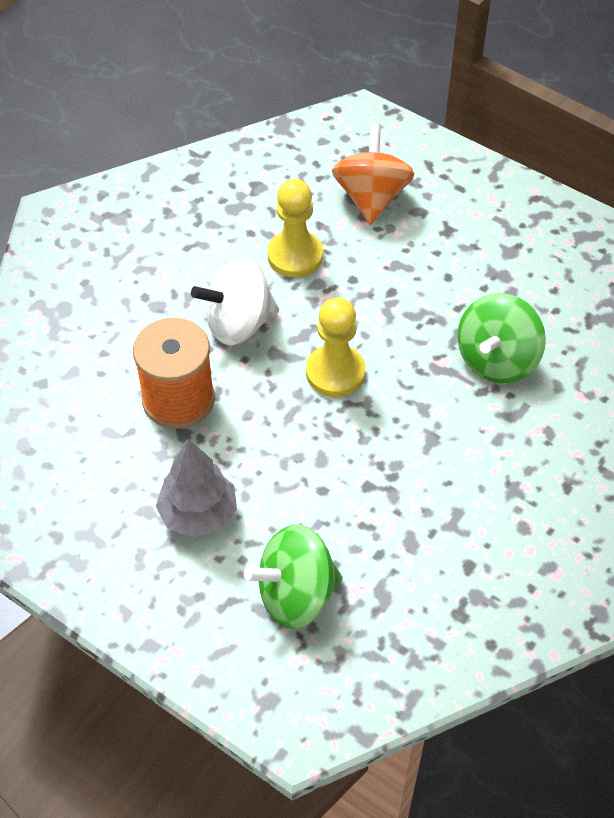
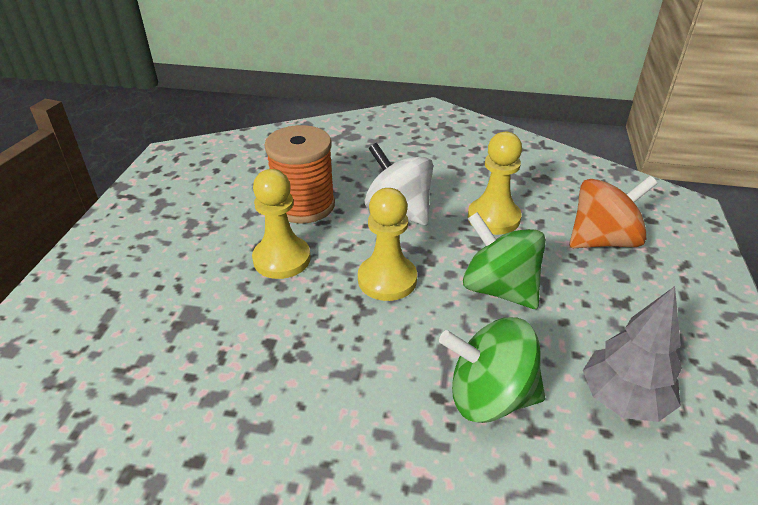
camera: 65 degrees right, 15 degrees down
grey tree [156,439,237,538] -> grey tree moved to [583,286,682,422]
green spinning top [244,524,343,628] -> green spinning top moved to [463,212,546,309]
none -> yellow pawn [252,169,311,279]

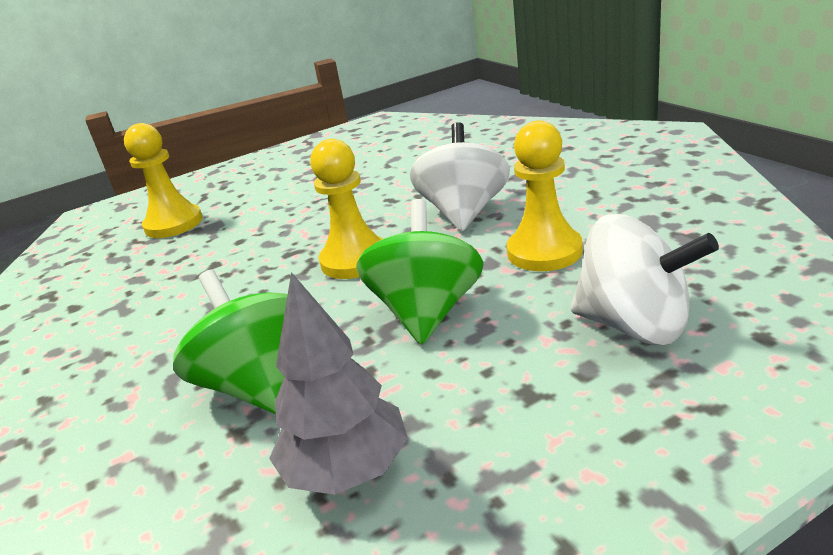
camera: 55 degrees right, 10 degrees down
yellow pawn [252,169,311,279] -> yellow pawn moved to [124,123,202,238]
orange spool [264,125,335,223] -> none
orange spinning top [569,176,657,248] -> white spinning top [570,214,719,345]

